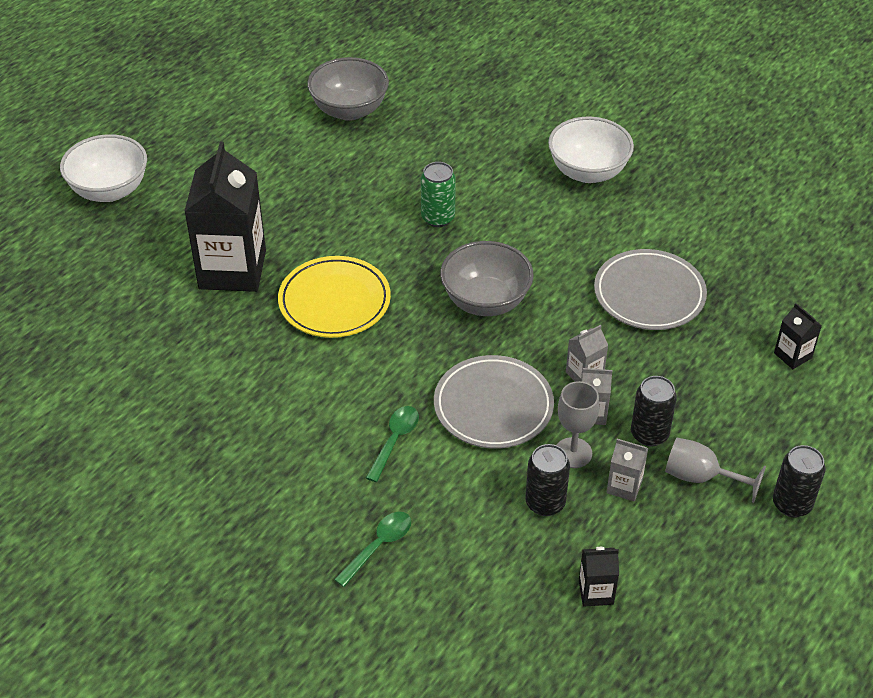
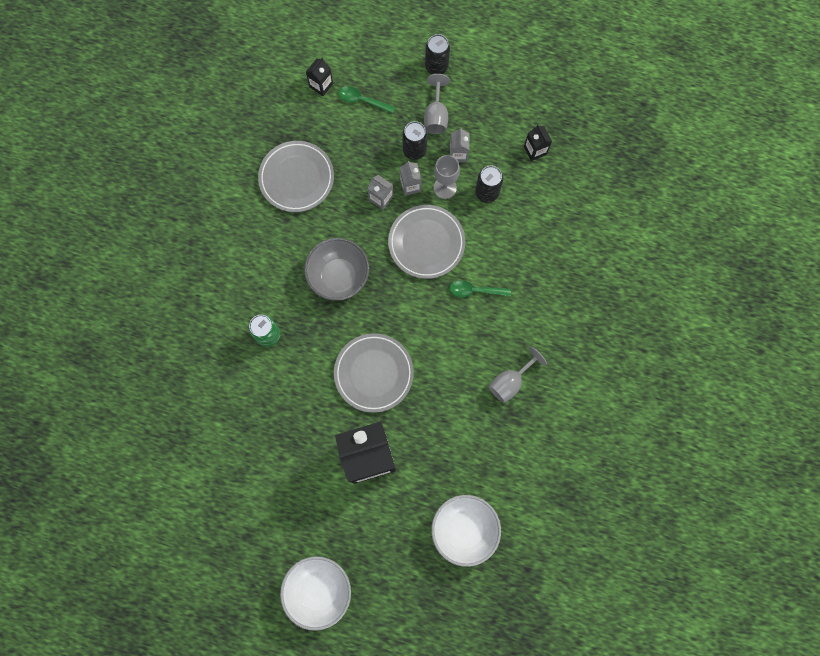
camera: 110 degrees left, 30 degrees up
yellow plate [278,256,391,338] -> grey plate [334,333,414,413]
grey bowl [308,57,389,121] -> none
green spoon [334,512,411,587] -> green spoon moved to [339,86,395,114]
white bowl [548,117,634,183] -> white bowl moved to [431,495,501,567]
none -> grey goblet [488,347,547,403]

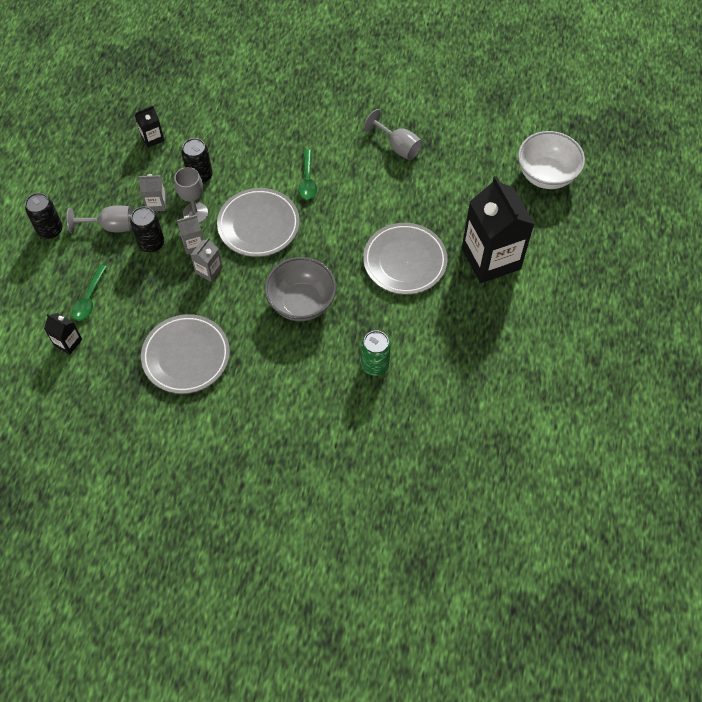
camera: 95 degrees left, 15 degrees down
white bowl [280,556,351,631] -> none

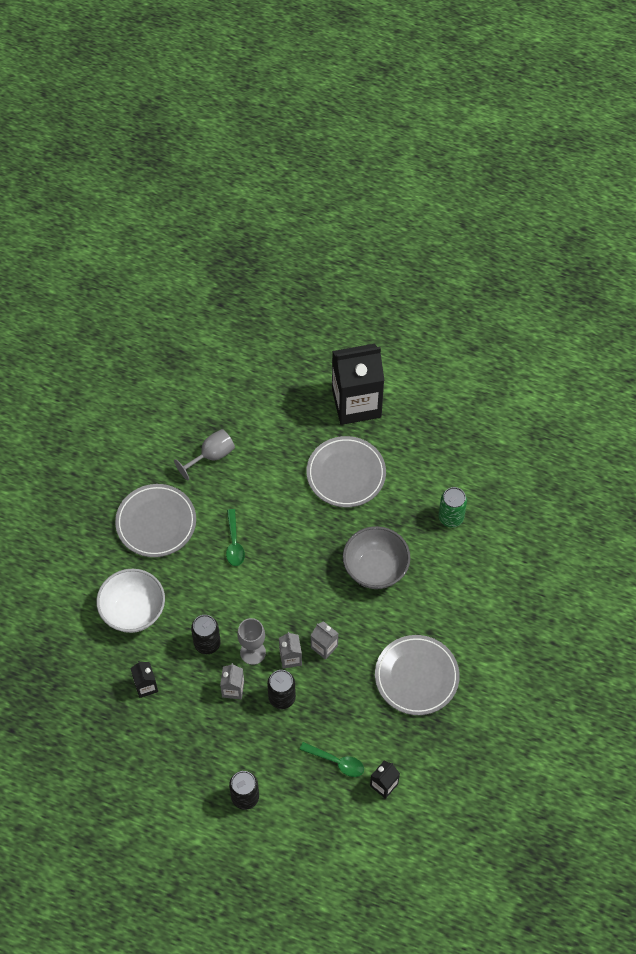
camera: 80 degrees left, 0 degrees up
grey goblet [67,205,132,233] -> none
grey plate [217,188,300,257] -> grey plate moved to [115,484,196,557]
green spoon [299,149,317,199] -> green spoon turned 75 degrees clockwise [226,509,245,566]
white bowl [518,131,585,189] -> white bowl moved to [96,569,165,633]

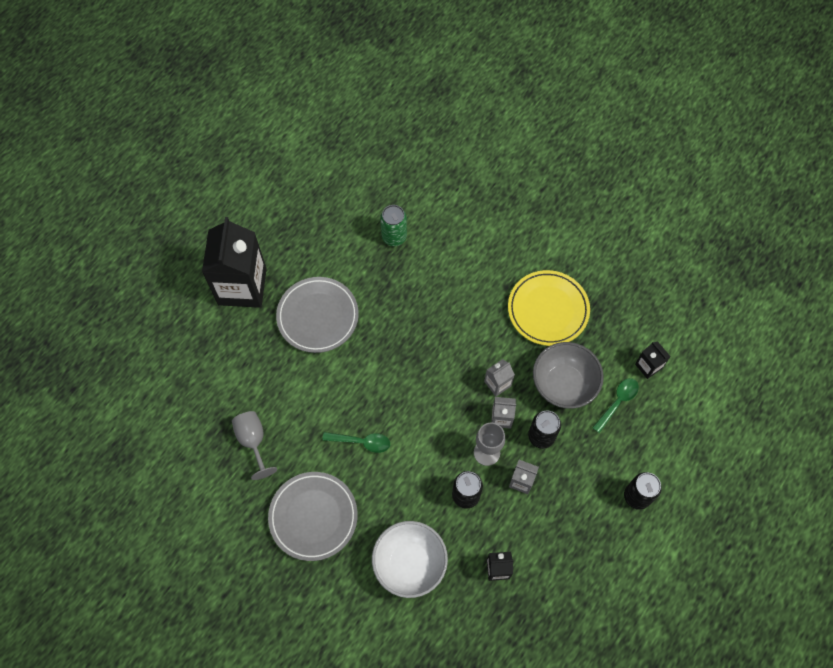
camera: 75 degrees left, 5 degrees up
grey bowl [343,526,411,589] -> grey bowl moved to [533,342,604,409]
grey plate [375,635,460,715] -> yellow plate [508,270,590,346]

